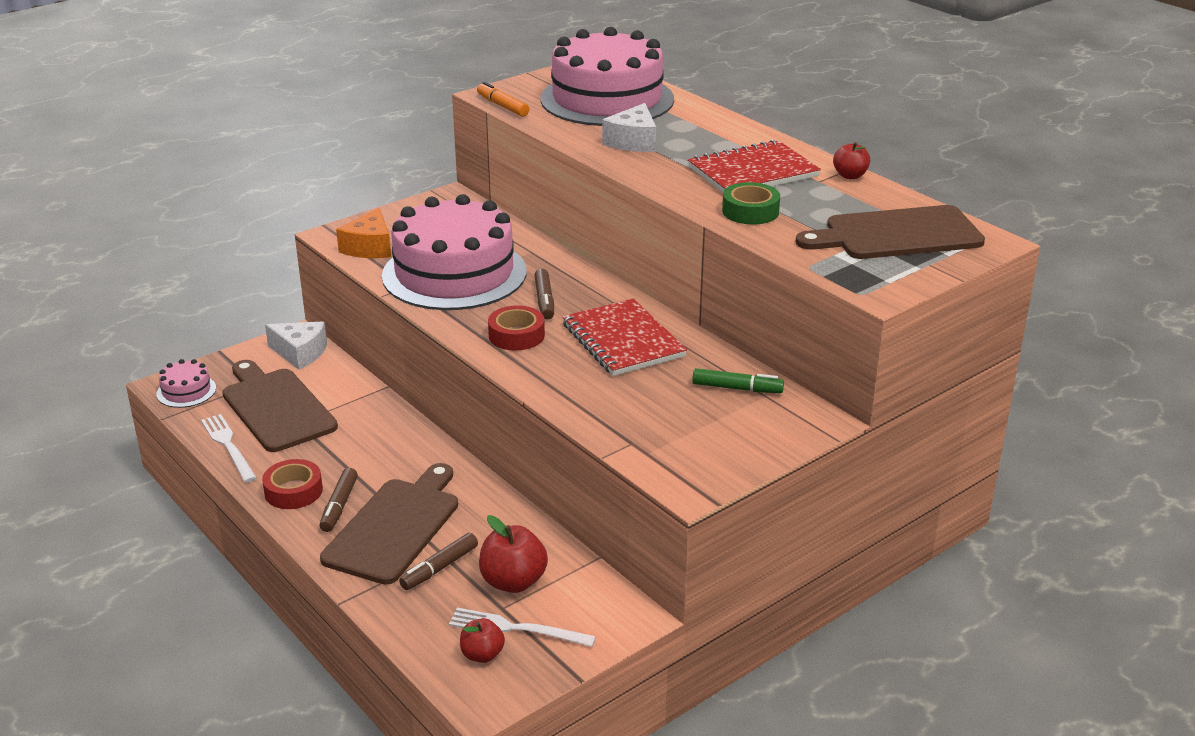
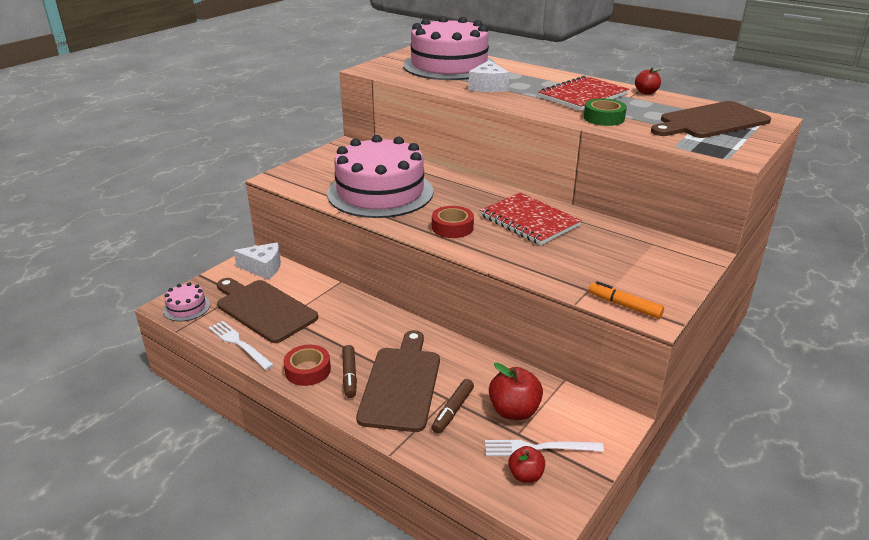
camera: 15 degrees left, 0 degrees up
orange cheese [336,208,391,258] -> none
orange marker [477,82,529,117] -> orange marker moved to [589,281,664,319]
brown marker [534,269,554,319] -> none
green marker [692,368,784,393] -> none

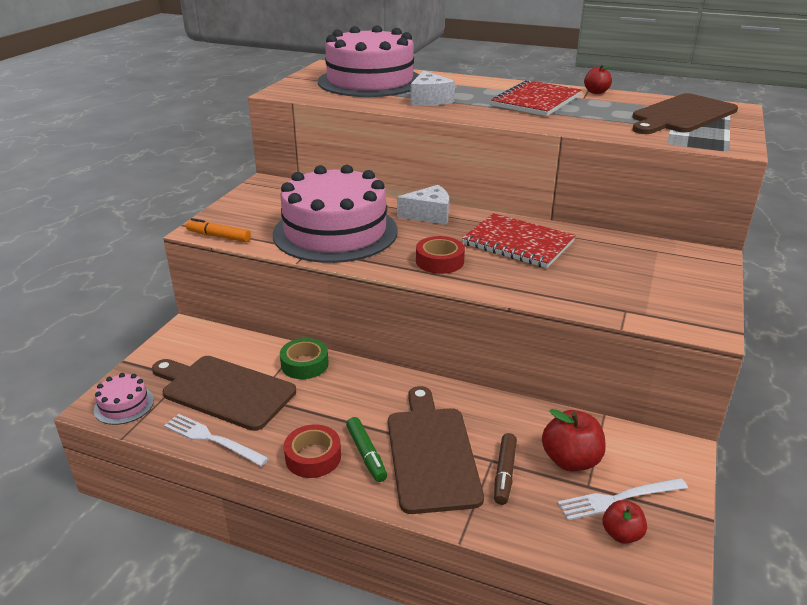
camera: 15 degrees left, 0 degrees up
white cheese [234,242,281,280] -> white cheese moved to [397,185,449,225]
brown marker [342,345,357,398] -> green marker [346,417,387,482]
green tape [584,98,627,126] -> green tape moved to [280,338,329,379]
orange marker [589,281,664,319] -> orange marker moved to [186,218,251,242]

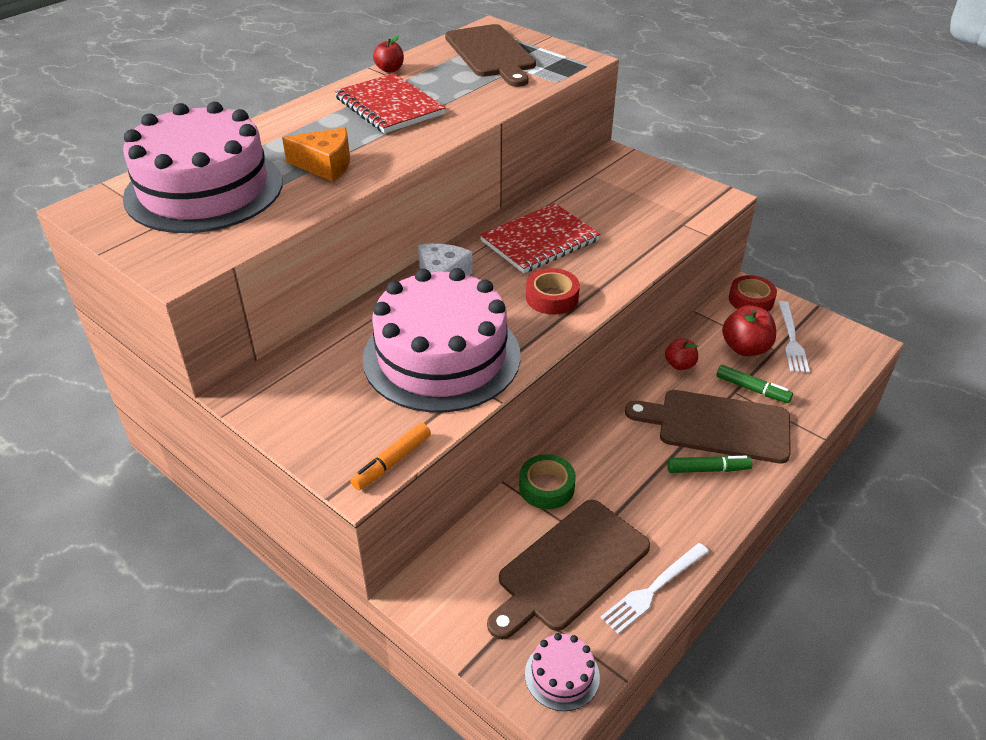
camera: 70 degrees left, 10 degrees up
red tape [284,425,341,478] -> red tape moved to [729,275,777,311]
white cheese [411,70,455,106] -> orange cheese [282,128,350,182]
brown marker [494,433,517,505] -> green marker [716,365,793,403]
red apple [602,500,647,544] -> red apple moved to [665,338,698,370]

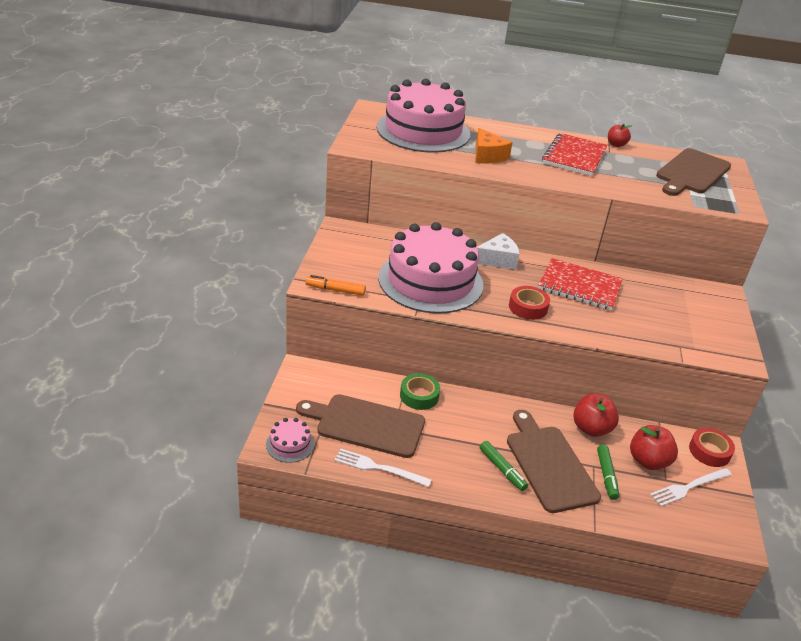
camera: 55 degrees right, 5 degrees down
red apple [665,338,698,370] -> red apple [573,394,619,437], size x1.62

